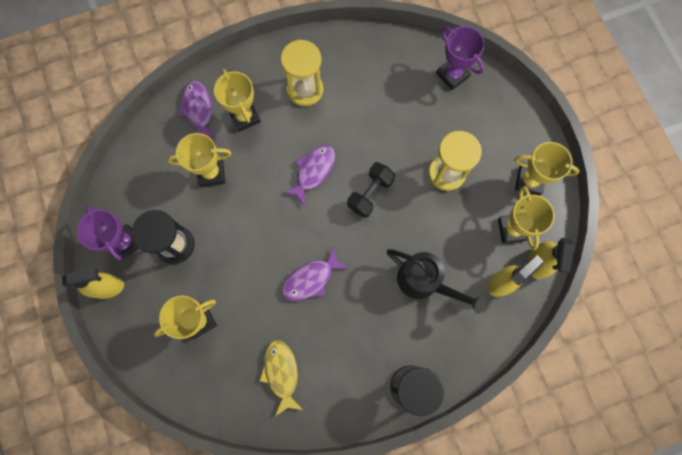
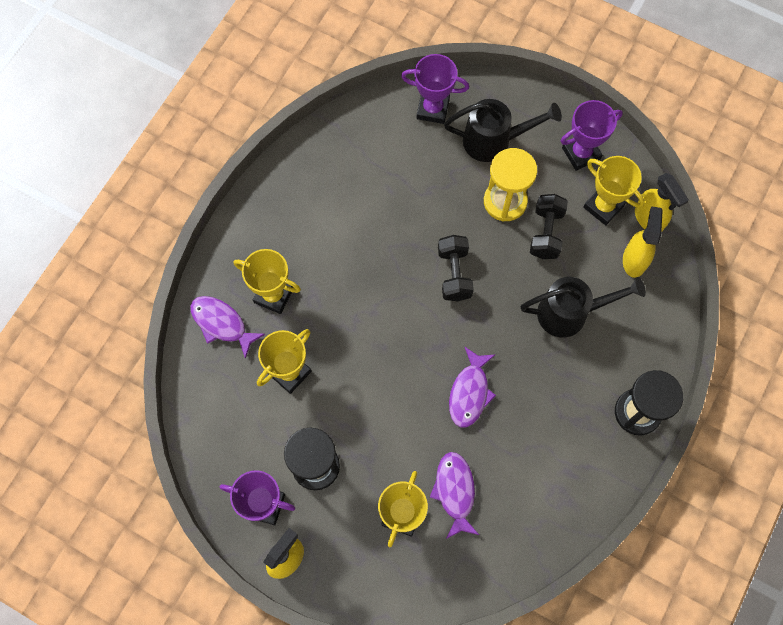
camera: 40 degrees left, 5 degrees down
yellow fish [259,340,303,416] -> none
yellow hourglass [281,40,323,106] -> none
purple fish [283,145,335,206] -> purple fish moved to [430,452,479,539]
yellow trophy [515,142,580,196] -> purple trophy [561,100,623,171]
none -> black watering can [444,99,562,162]
none -> black dumbbell [530,194,568,259]

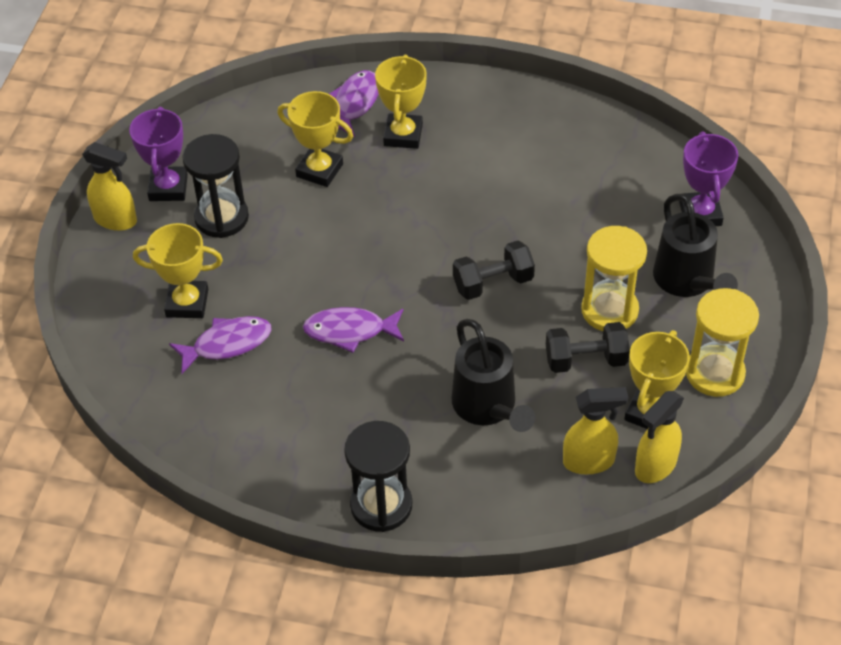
camera: 75 degrees right, 20 degrees down
purple trophy [561,100,623,171] -> yellow hourglass [686,288,759,397]

